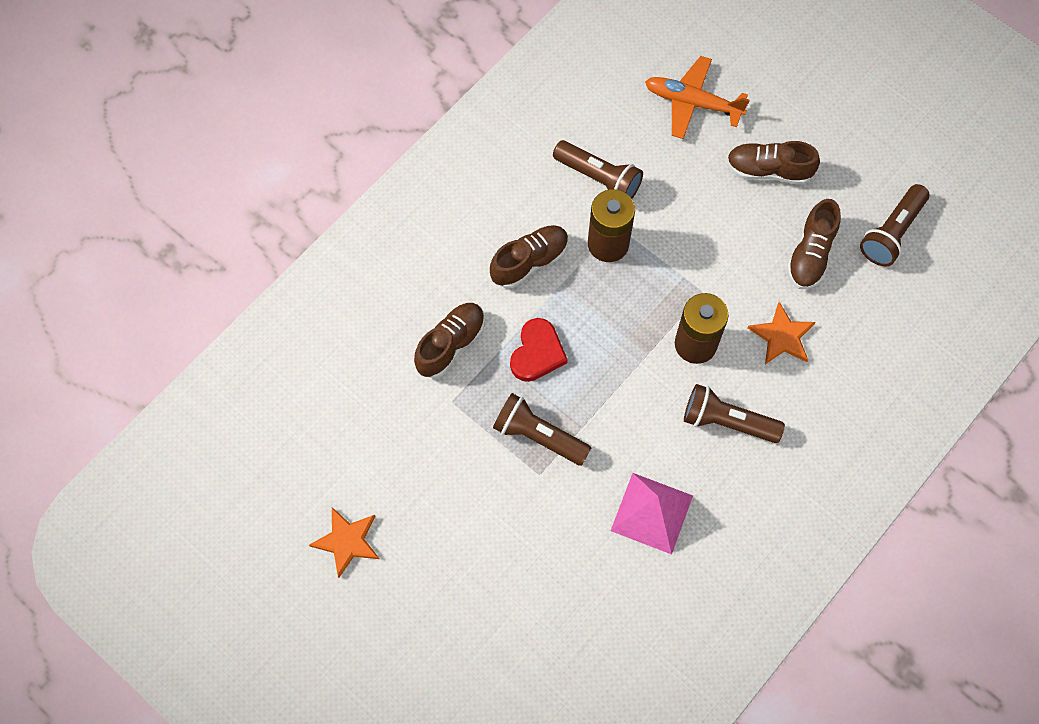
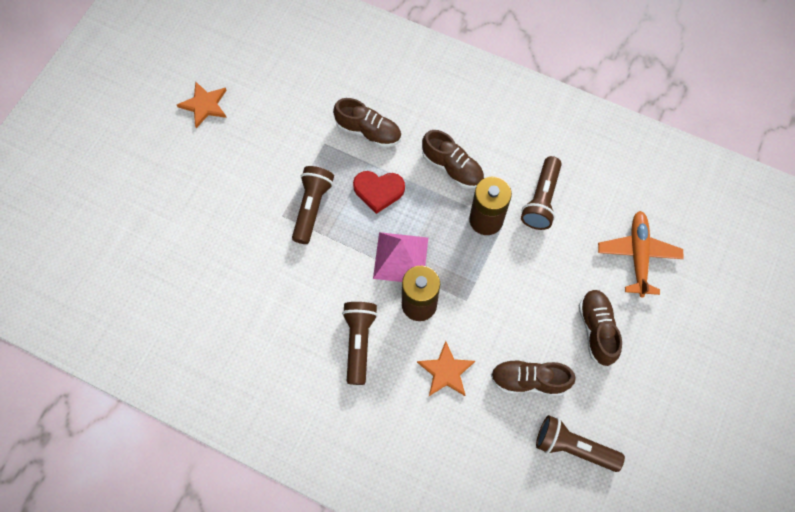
camera: 75 degrees right, 0 degrees up
pink pyramid [611,473,693,554] -> pink pyramid moved to [373,232,428,282]

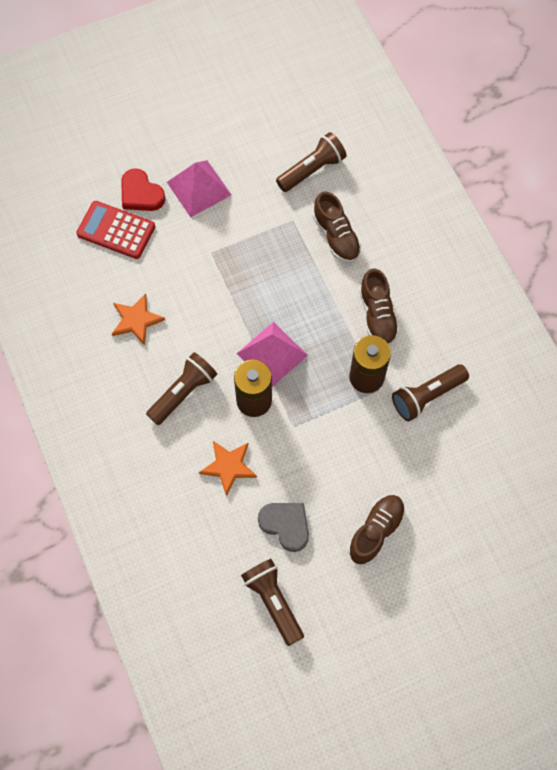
camera: 40 degrees right, 0 degrees up
orange star [177,81,227,128] -> orange star moved to [112,293,165,346]
brown flashlight [292,166,334,244] -> brown flashlight moved to [276,132,347,192]
red heart [353,171,405,214] -> red heart moved to [121,168,166,211]
brown shoe [491,359,576,396] -> grey heart [258,503,309,552]
orange plane [598,211,684,297] -> none
none -> red calculator [76,201,155,259]
none -> pink pyramid [167,160,231,217]

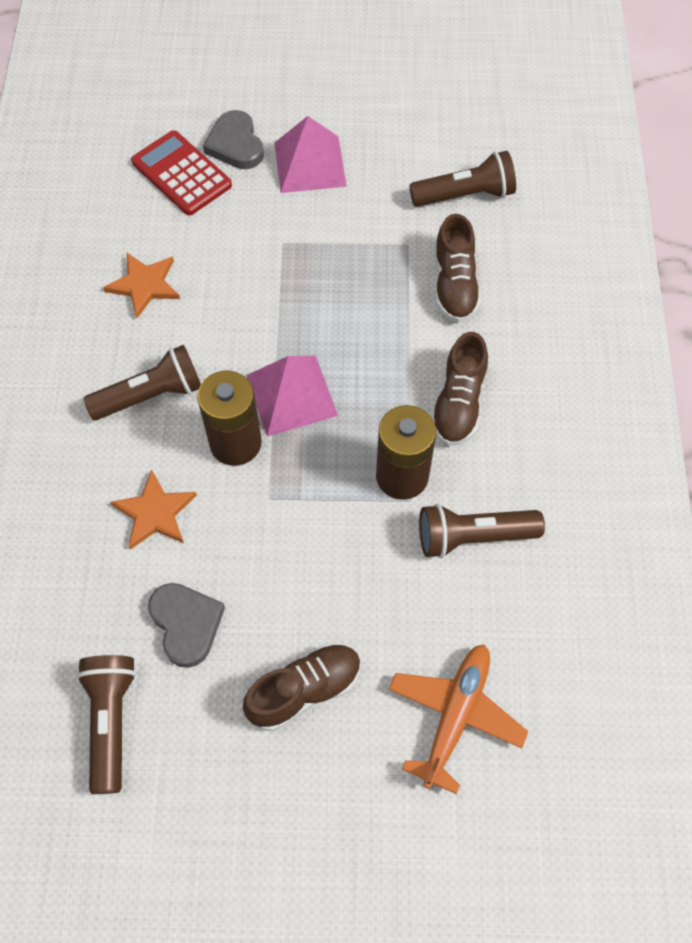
camera: 25 degrees right, 5 degrees down
red heart [121,168,166,211] -> grey heart [203,110,264,169]
none -> orange plane [389,644,528,794]

